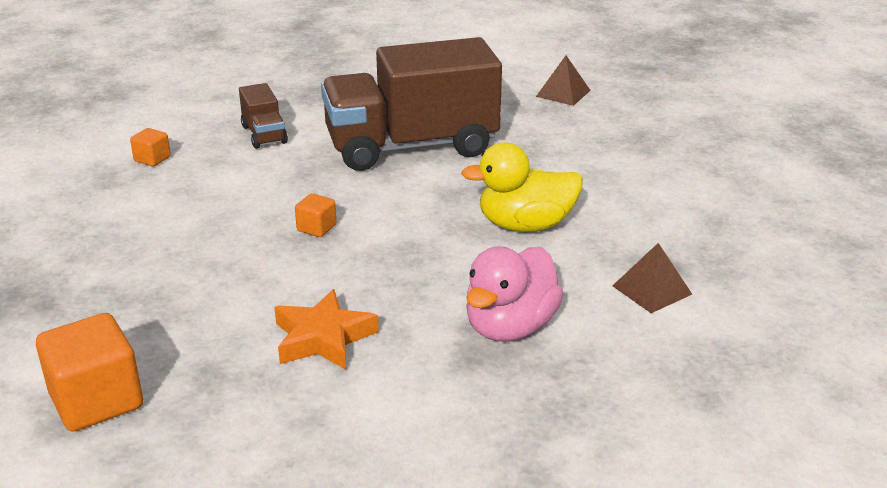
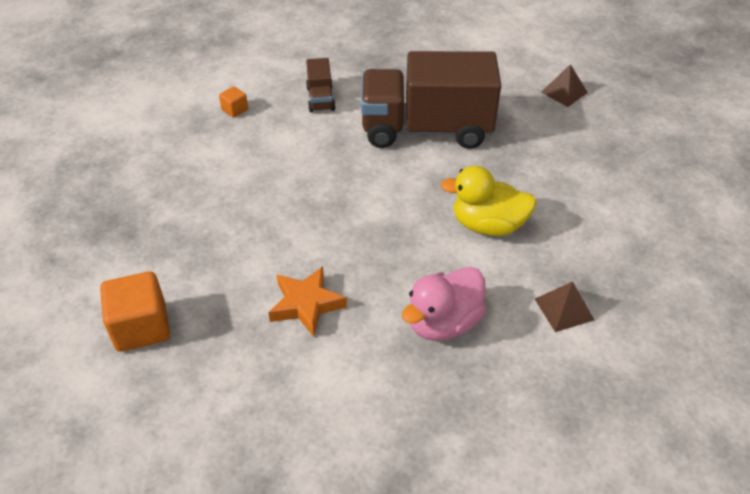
camera: 15 degrees right, 15 degrees up
orange cube [295,193,337,237] -> none

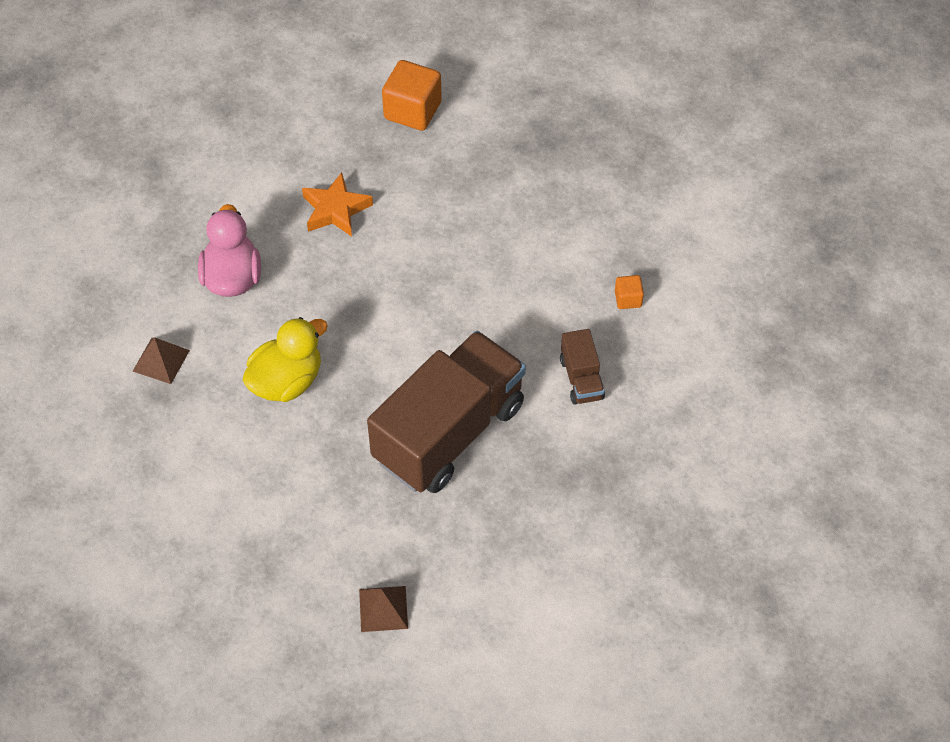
camera: 130 degrees right, 10 degrees up
brown truck [306,58,335,112] -> brown truck turned 135 degrees counterclockwise [560,329,605,405]

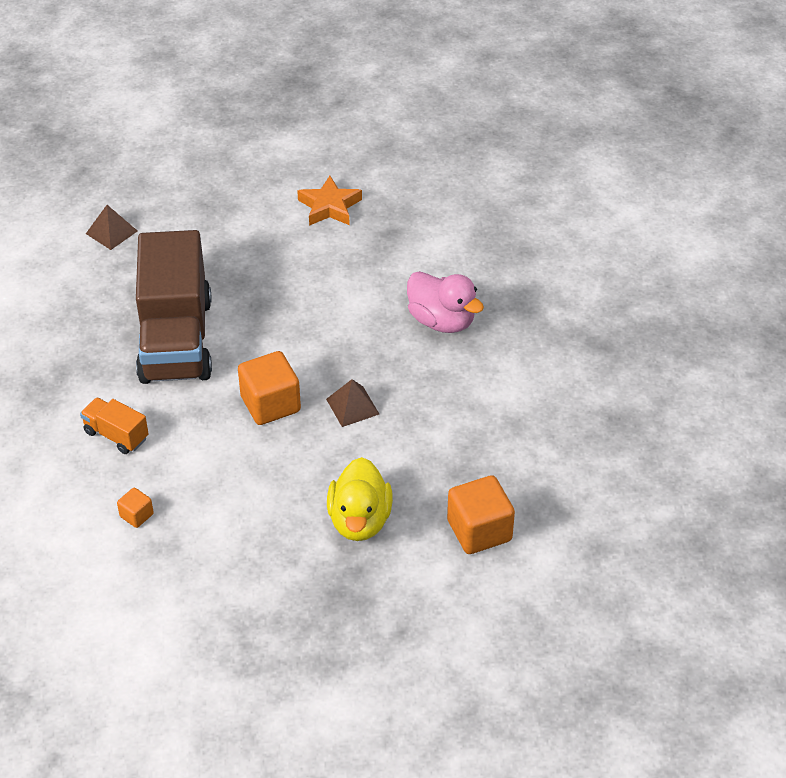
camera: 135 degrees right, 10 degrees down
brown pyramid [133,337,190,384] -> brown pyramid moved to [326,379,379,427]
yellow duck [243,317,328,402] -> yellow duck moved to [327,457,393,541]
orange star [302,172,373,237] -> orange star moved to [297,176,362,226]
brown truck [560,329,605,405] -> orange truck [80,398,149,454]
none -> orange cube [238,351,301,425]

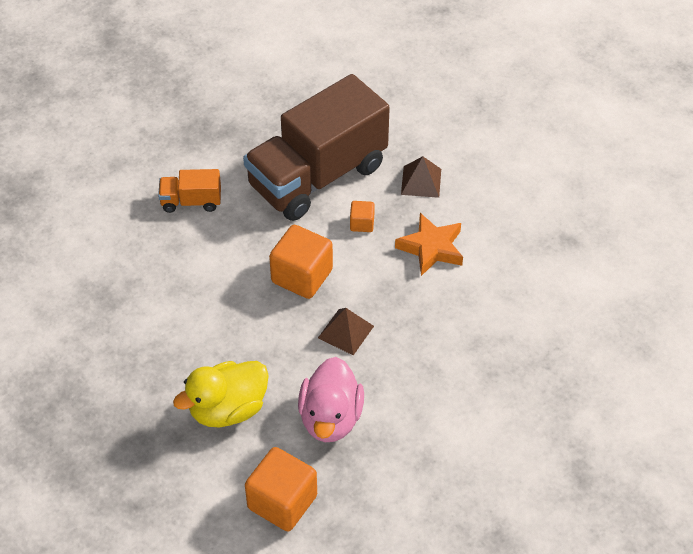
camera: 55 degrees right, 5 degrees up
orange truck [80,398,149,454] -> orange truck turned 90 degrees counterclockwise [158,169,221,213]
brown pyramid [86,205,137,250] -> brown pyramid moved to [401,156,441,198]
orange cube [117,488,154,528] -> orange cube moved to [350,201,375,232]
orange star [297,176,362,226] -> orange star moved to [395,213,463,276]
pink duck [407,271,484,333] -> pink duck moved to [298,357,364,442]

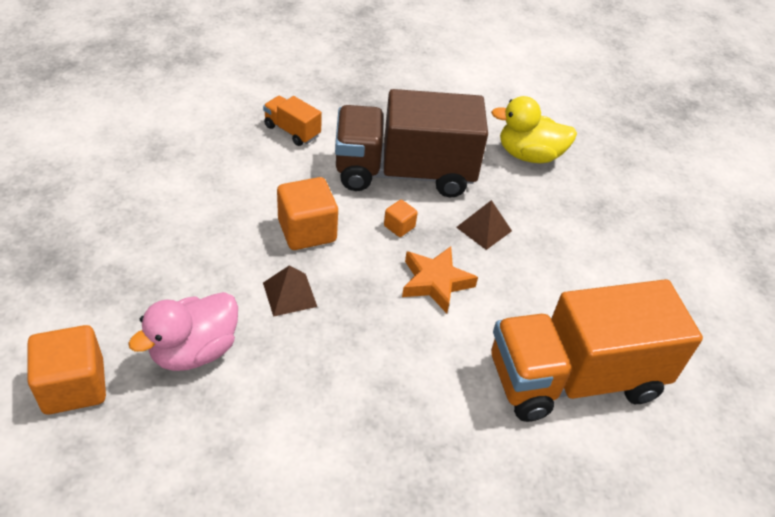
camera: 35 degrees right, 5 degrees down
yellow duck [173,361,269,427] -> yellow duck moved to [491,96,577,163]
none -> orange truck [491,279,703,422]

